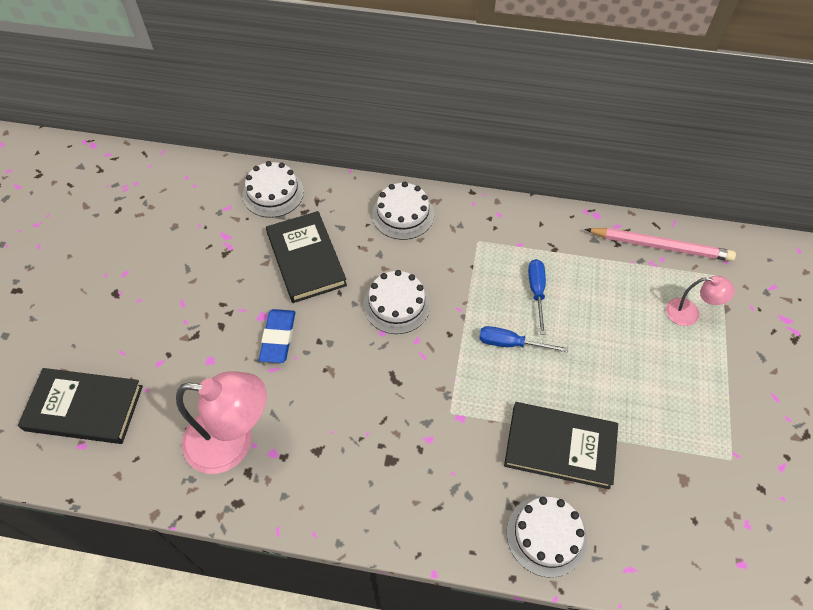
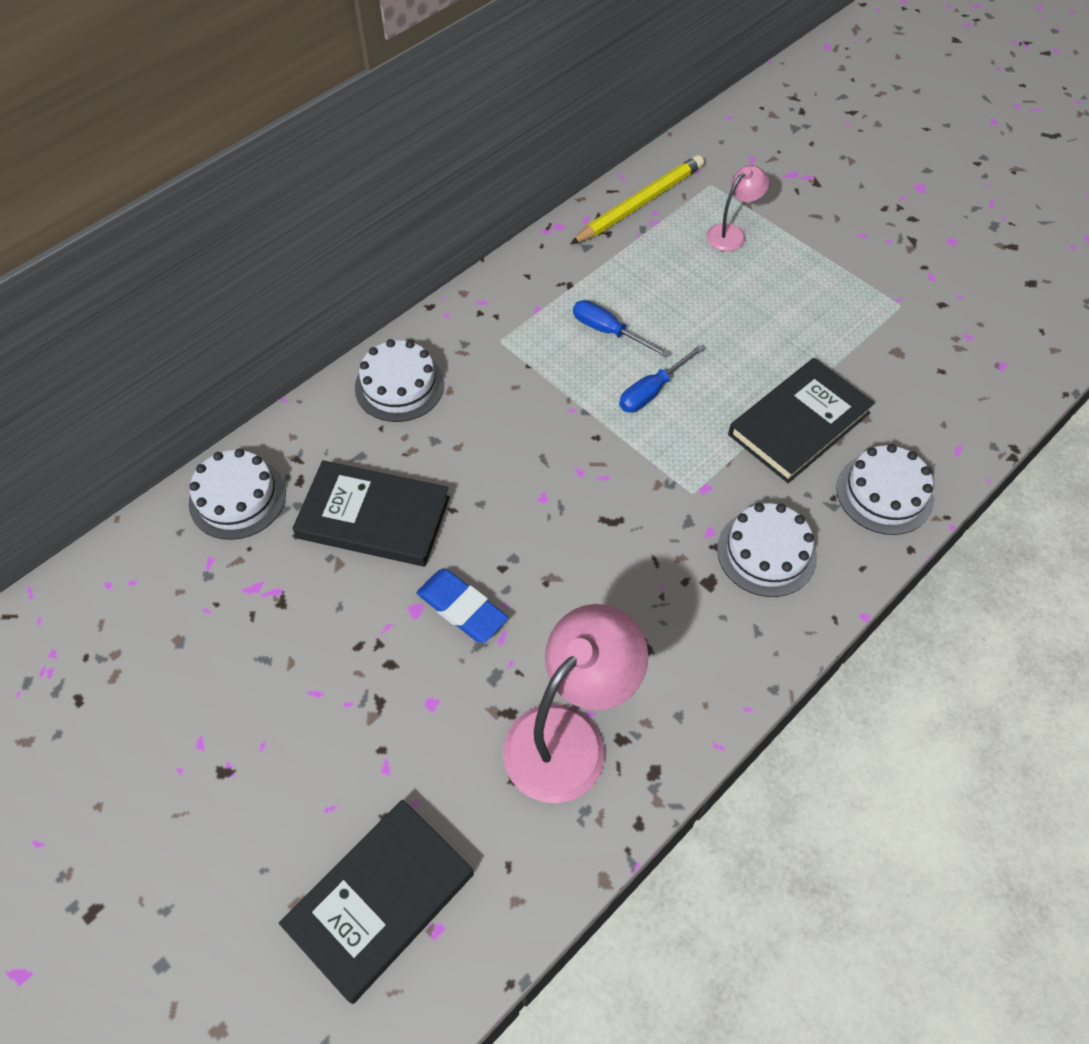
camera: 55 degrees left, 0 degrees up
white cake [363,270,431,334] -> white cake moved to [717,503,817,597]
pink pencil [585,228,736,261] -> yellow pencil [570,155,704,244]

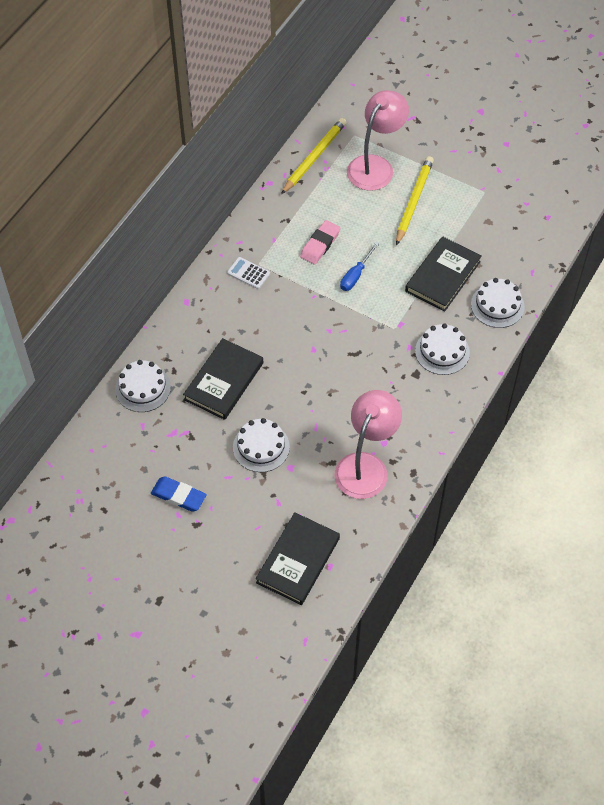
camera: 15 degrees left, 0 degrees up
black book [292,460,450,567] -> black book turned 60 degrees counterclockwise [183,338,263,420]
white cake [355,339,444,422] -> white cake moved to [233,418,290,472]
blue eraser [416,569,508,643] -> blue eraser moved to [151,476,207,512]
blue screwdriver [573,300,670,357] -> pink eraser [300,220,340,265]
pink lamp [707,165,769,251] -> pink lamp [347,90,409,191], size x1.91
none -> white calculator [227,257,270,289]
none -> yellow pencil [396,156,434,245]

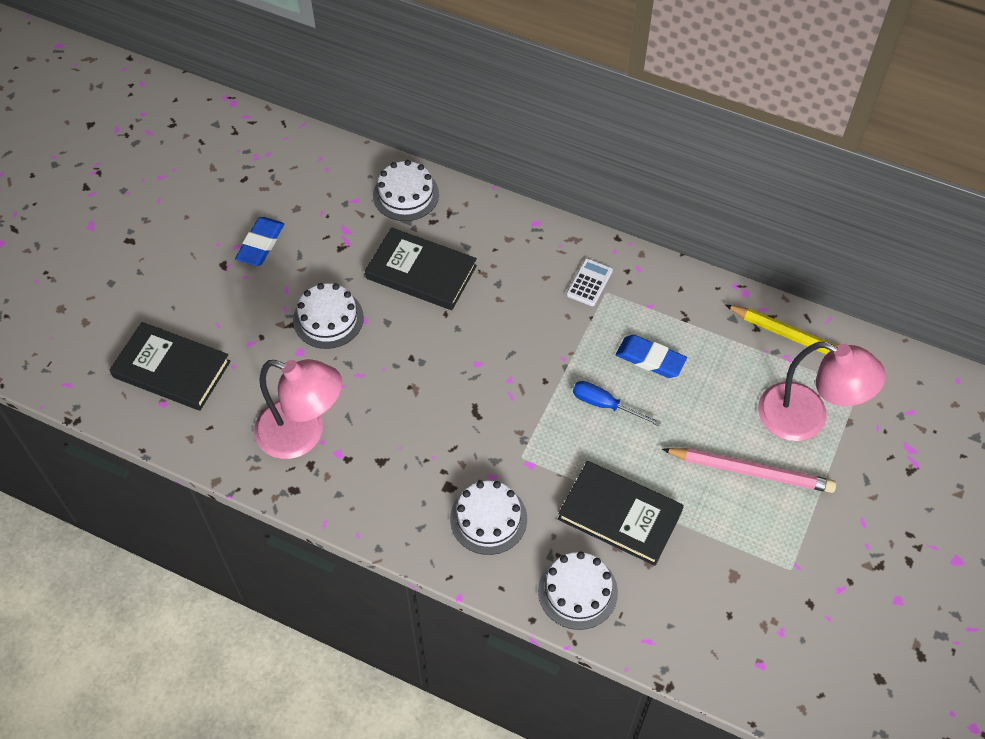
camera: 85 degrees right, 0 degrees up
pink eraser [300,220,340,265] -> blue eraser [616,335,687,378]
yellow pencil [396,156,434,245] -> pink pencil [662,448,836,493]

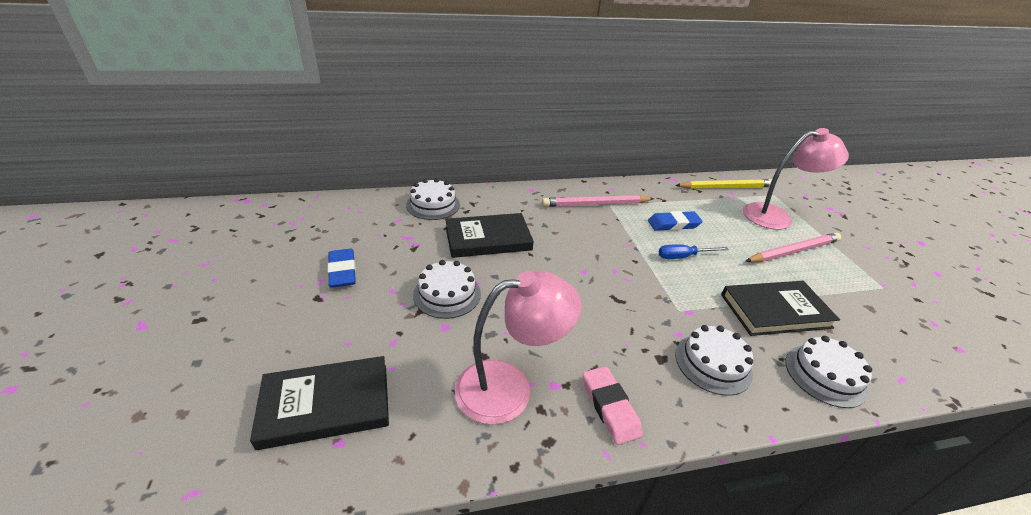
camera: 40 degrees left, 20 degrees down
white calculator [566,258,613,306] -> pink pencil [542,195,654,207]
none -> pink eraser [583,366,643,445]

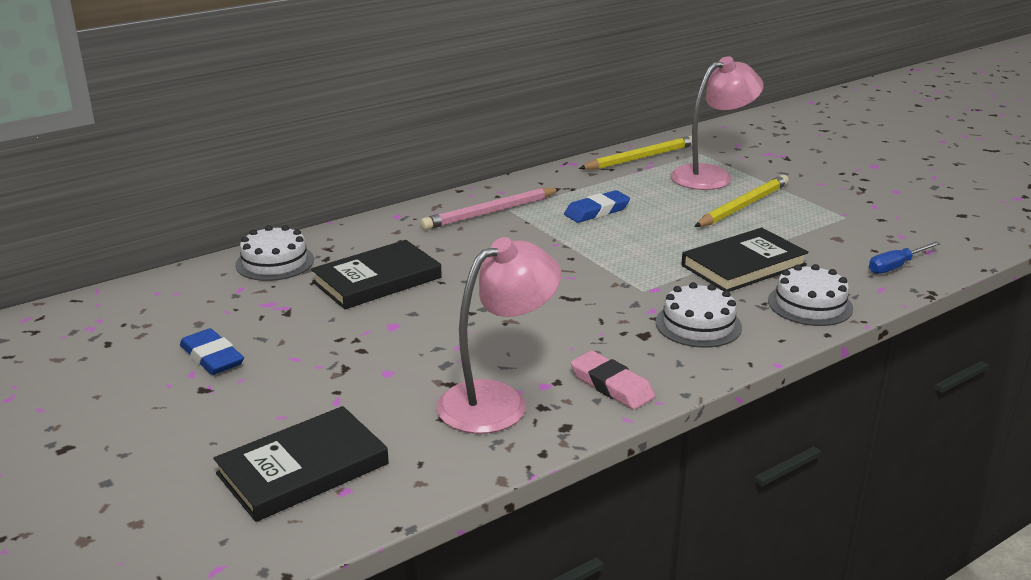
camera: 20 degrees left, 10 degrees down
white cake [413,260,481,319] -> none
blue screwdriver [659,244,729,259] -> blue screwdriver moved to [869,241,941,274]
pink pencil [745,232,841,262] -> yellow pencil [694,175,789,227]

